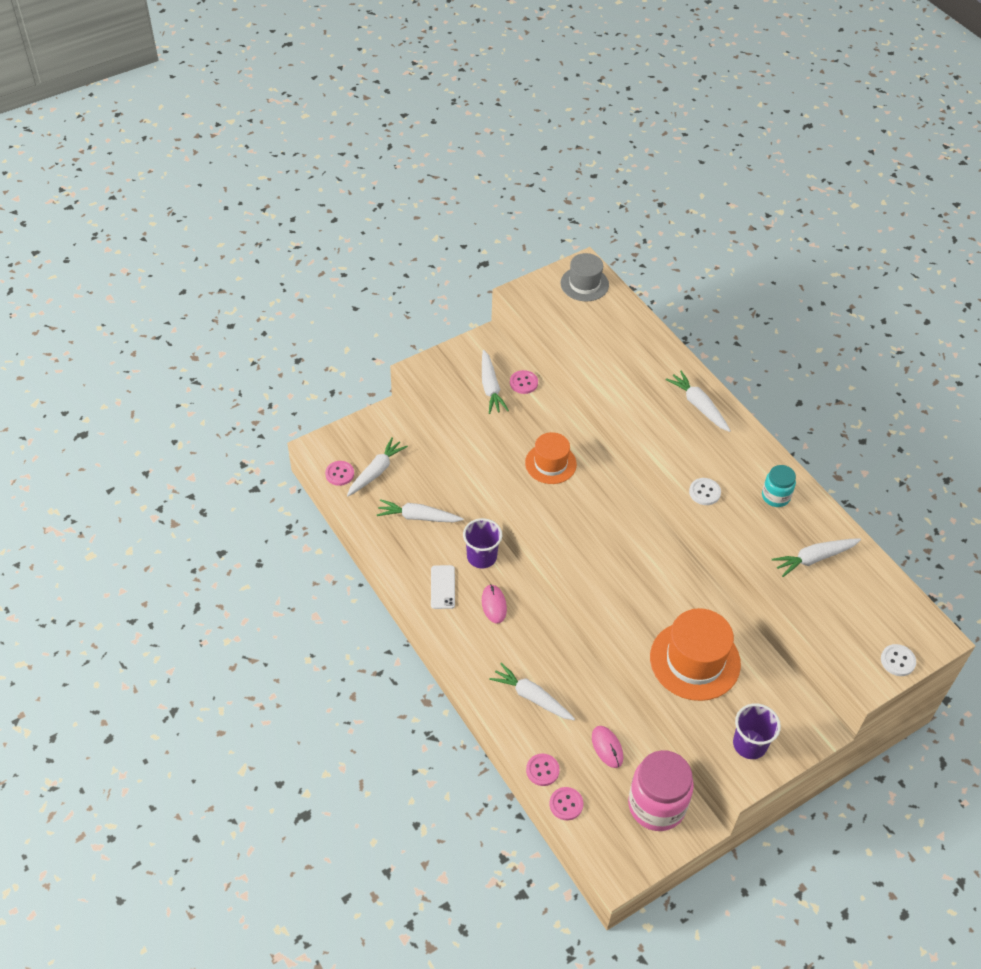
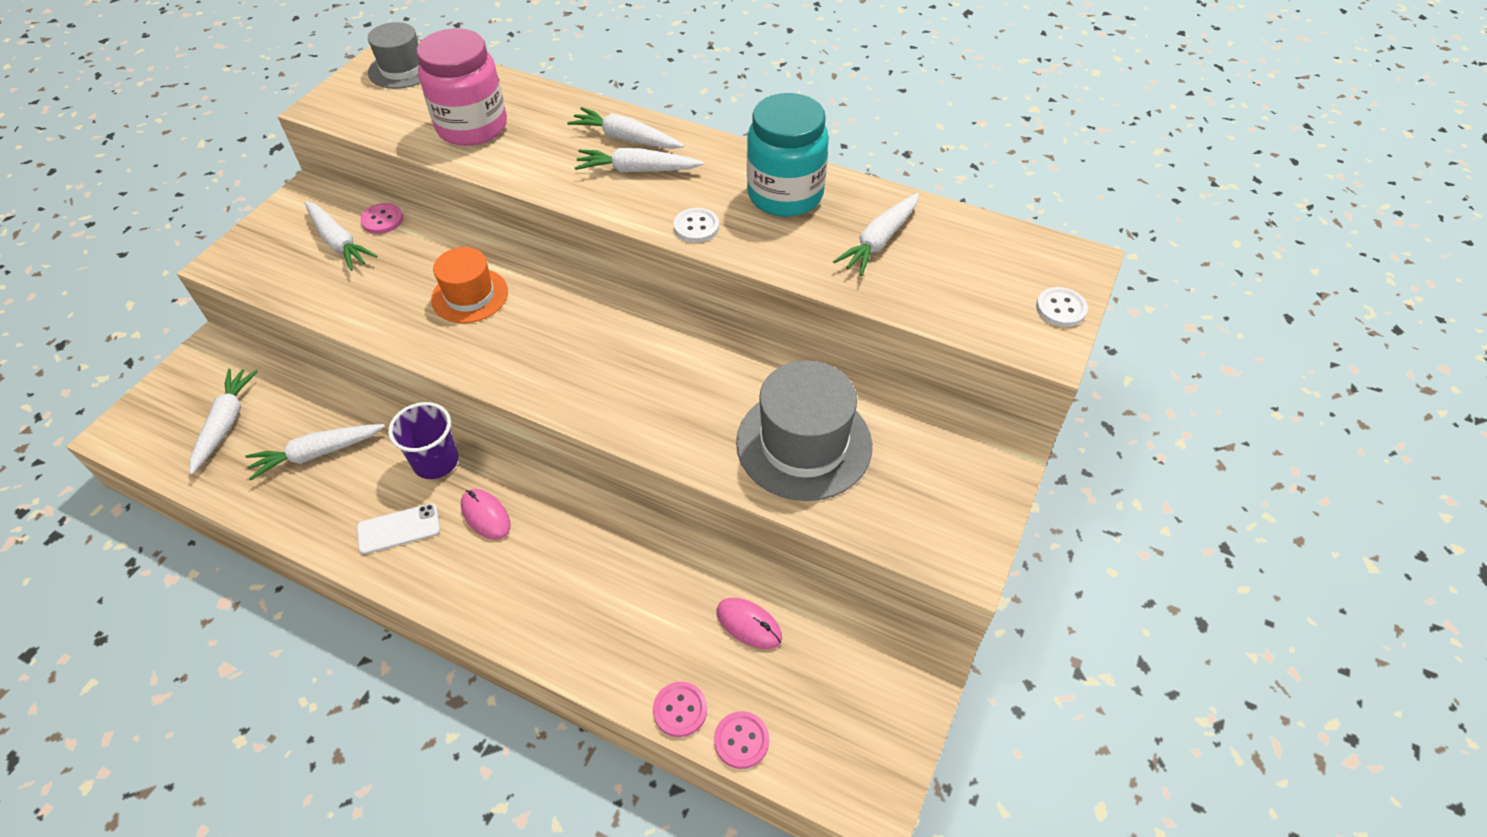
camera: 30 degrees left, 0 degrees up
pink button [325,461,354,486] -> none
white phone [431,565,455,609] -> white phone turned 75 degrees counterclockwise [357,503,440,554]
white carrot [489,663,575,720] -> white carrot moved to [574,148,704,172]
pink jar [628,750,694,831] -> pink jar moved to [416,29,507,146]
orange hat [650,608,741,701] -> grey hat [736,360,872,501]
purple cup [733,703,781,759] -> none
turquoise jar [762,465,796,507] -> turquoise jar [747,93,829,217], size x1.87

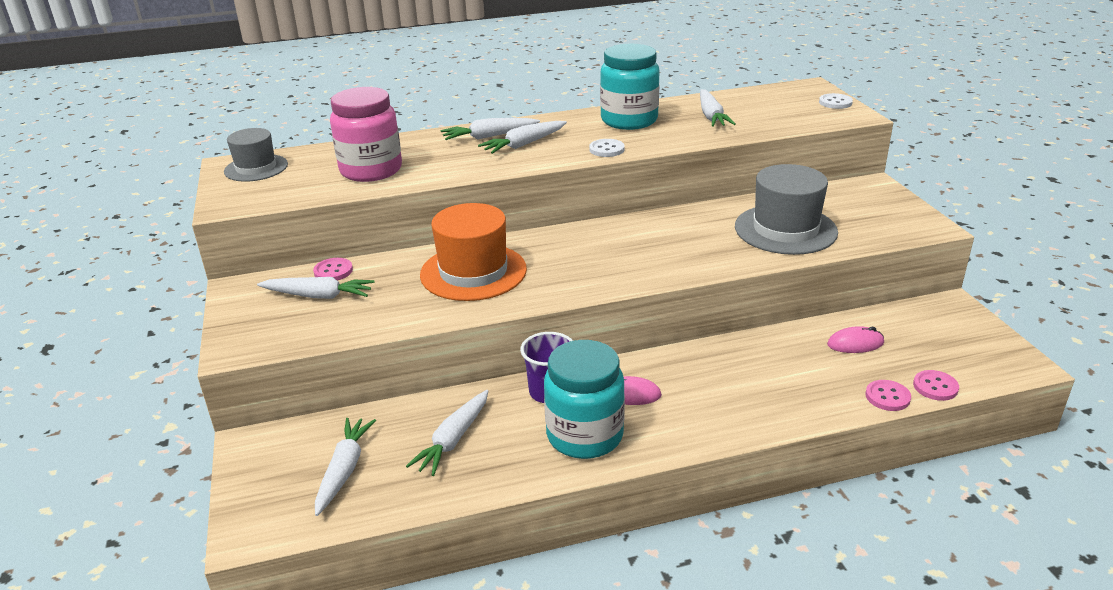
camera: 40 degrees left, 20 degrees down
white carrot [190,369,258,475] -> white carrot turned 45 degrees clockwise [315,418,376,516]
white phone [357,503,440,554] -> turquoise jar [544,340,625,459]
orange hat [431,247,508,323] -> orange hat [420,203,527,301], size x1.58

